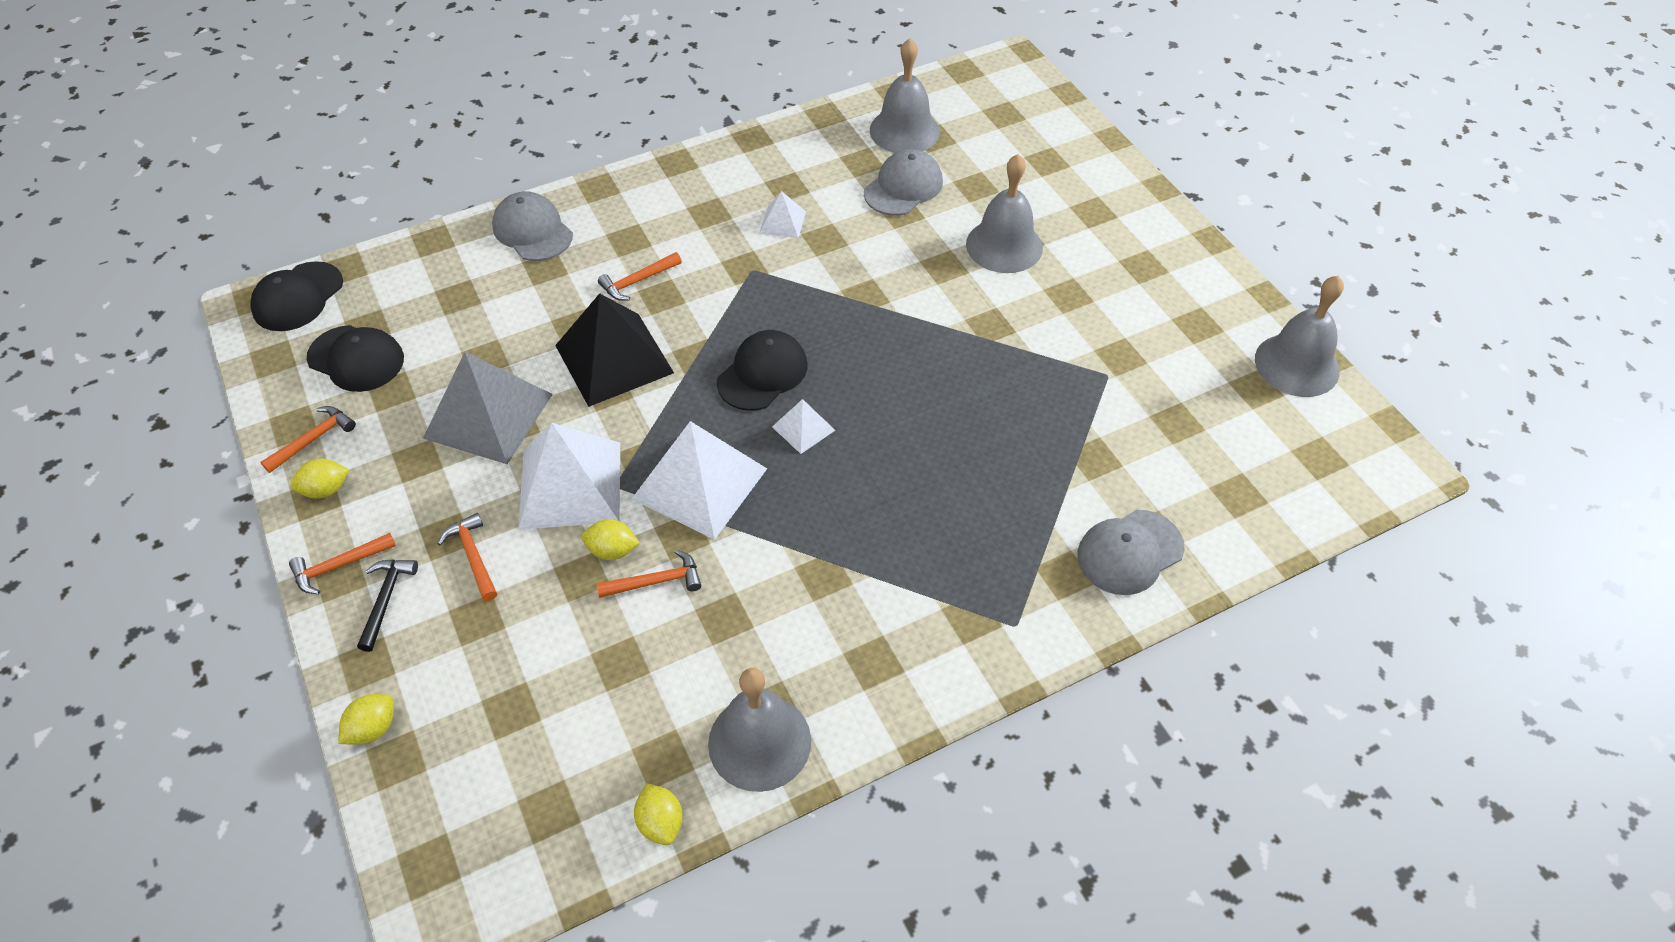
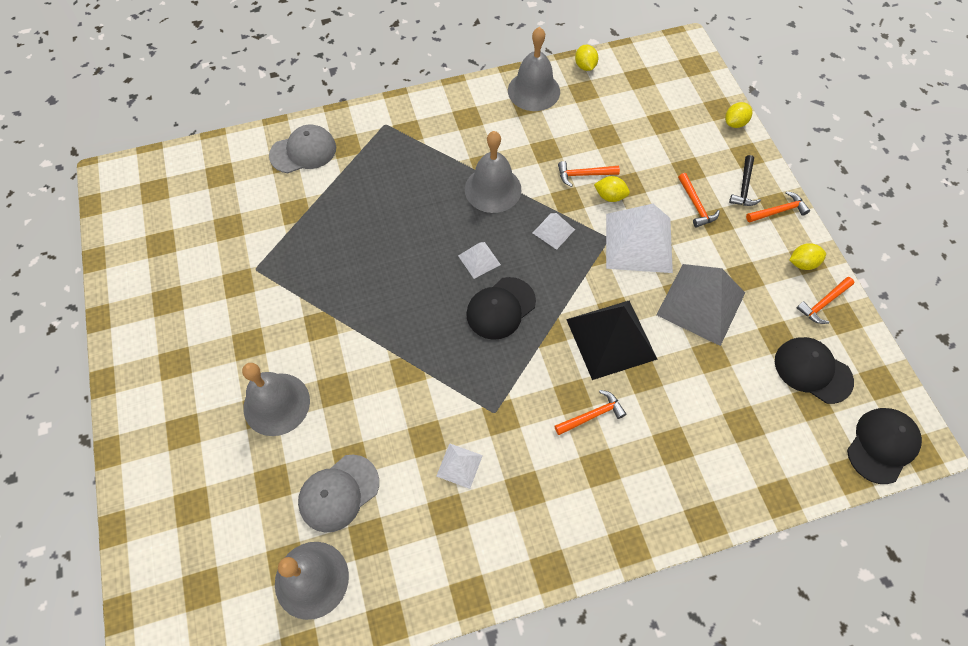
camera: 170 degrees left, 10 degrees up
grey cap [492,191,573,261] -> none
white pyramid [632,421,767,540] -> white pyramid [533,213,575,250], size x0.48
grey bell [1255,276,1344,397] -> grey bell moved to [465,131,521,213]

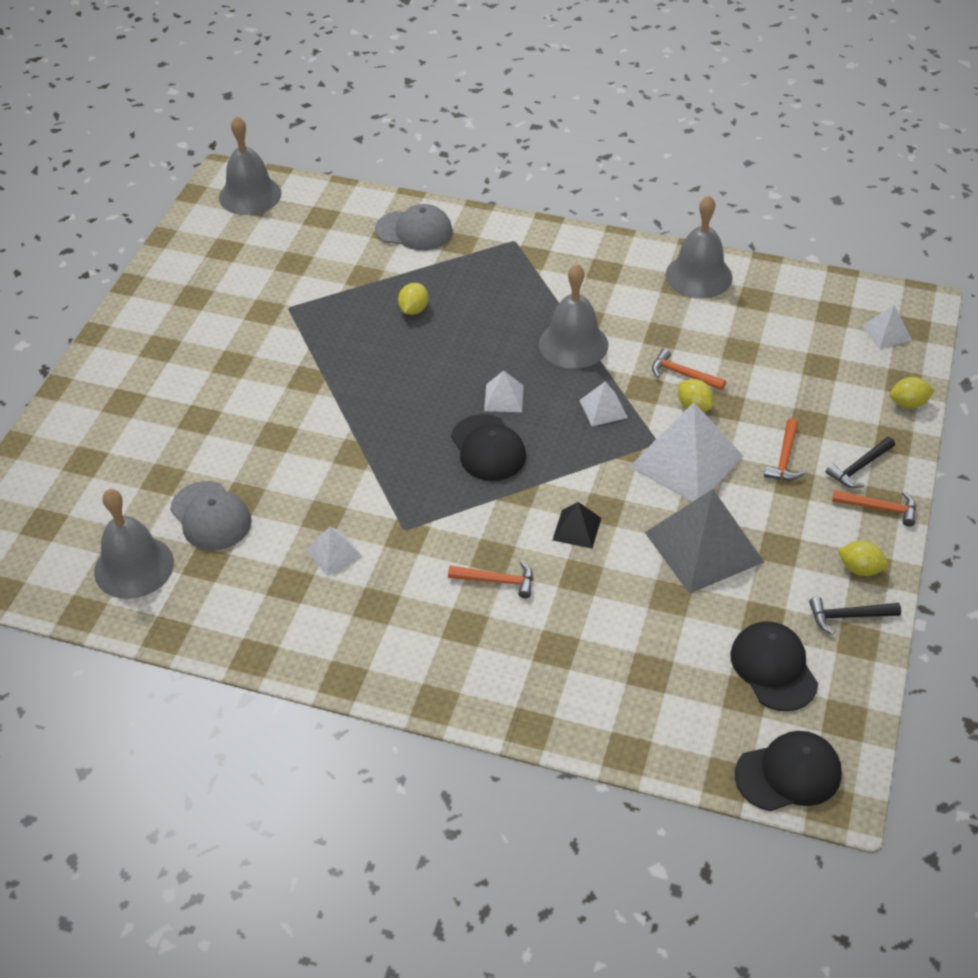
camera: 35 degrees right, 15 degrees down
grey bell [242,363,310,436] -> grey bell moved to [219,116,282,215]
grey cap [298,455,379,532] -> grey cap turned 120 degrees counterclockwise [170,481,252,550]
black cap [466,277,536,340] -> black cap turned 105 degrees counterclockwise [451,414,526,481]
black pyramid [566,301,658,380] -> black pyramid [553,502,601,548], size x0.48
yellow lemon [575,45,598,71] -> yellow lemon moved to [398,283,428,315]
orange hammer [797,277,854,324] -> black hammer [809,597,901,634]
none -> white pyramid [862,305,912,349]

